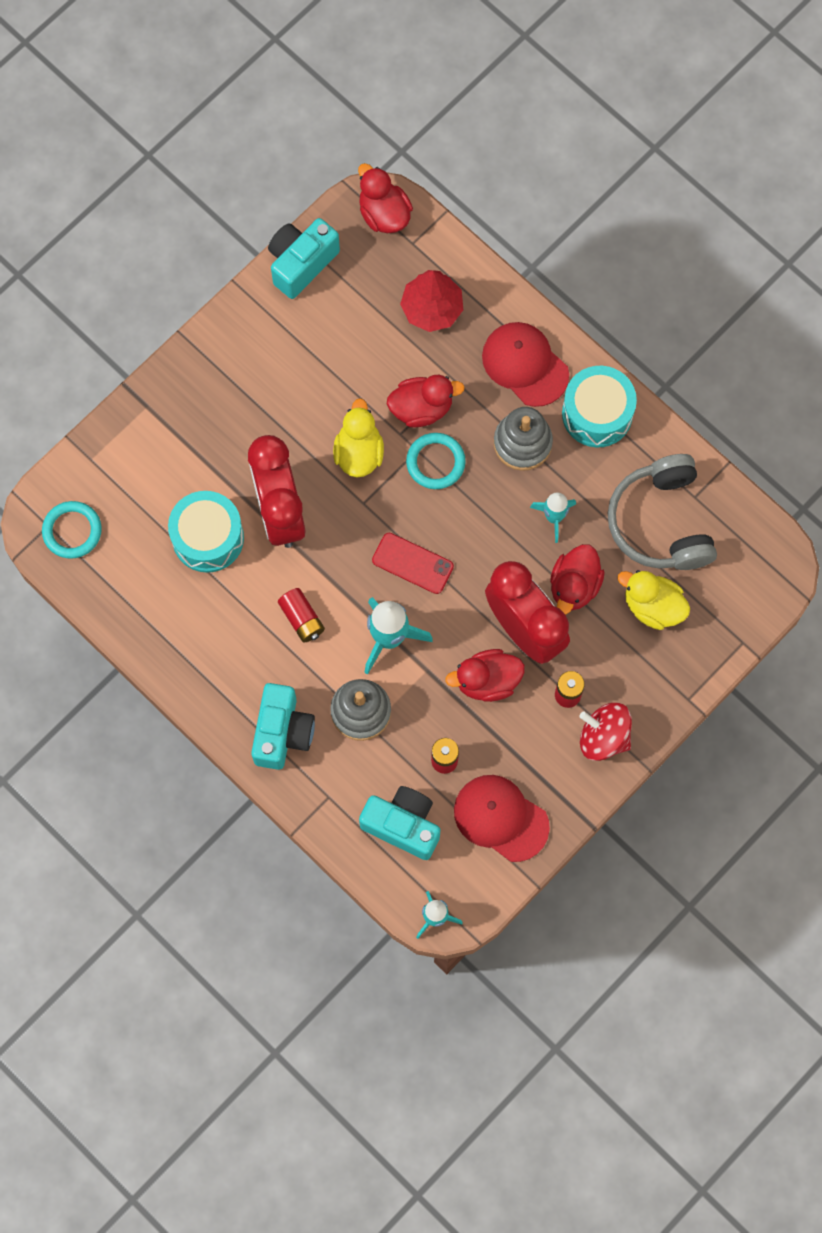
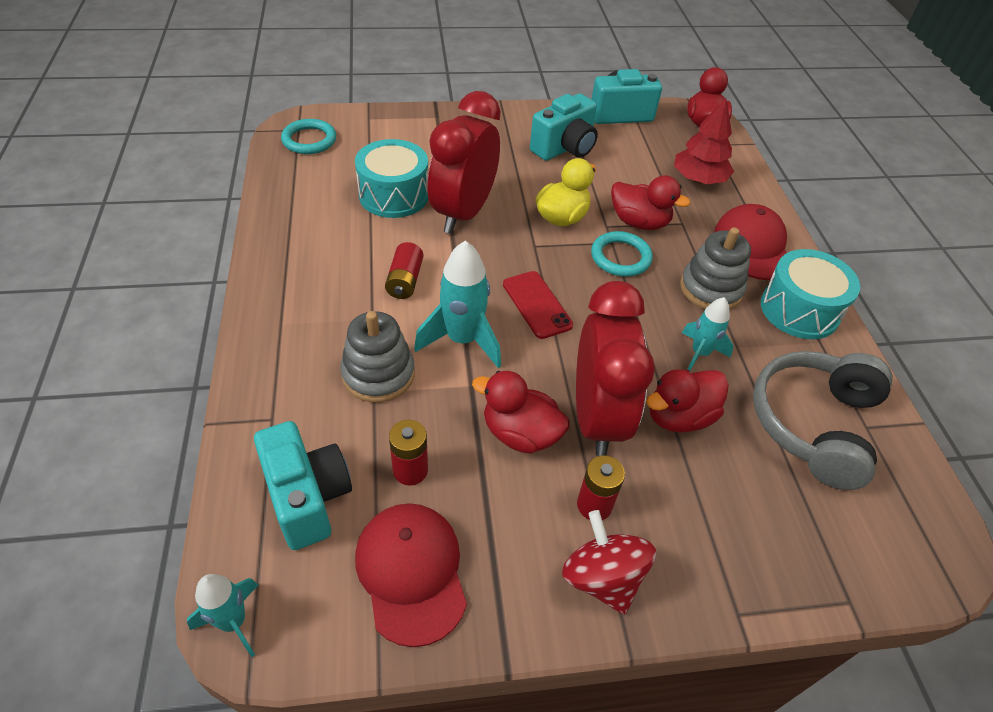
camera: 35 degrees right, 25 degrees down
turquoise camera [251,683,315,770] -> turquoise camera moved to [530,93,598,161]
yellow duck [617,570,690,630] -> none

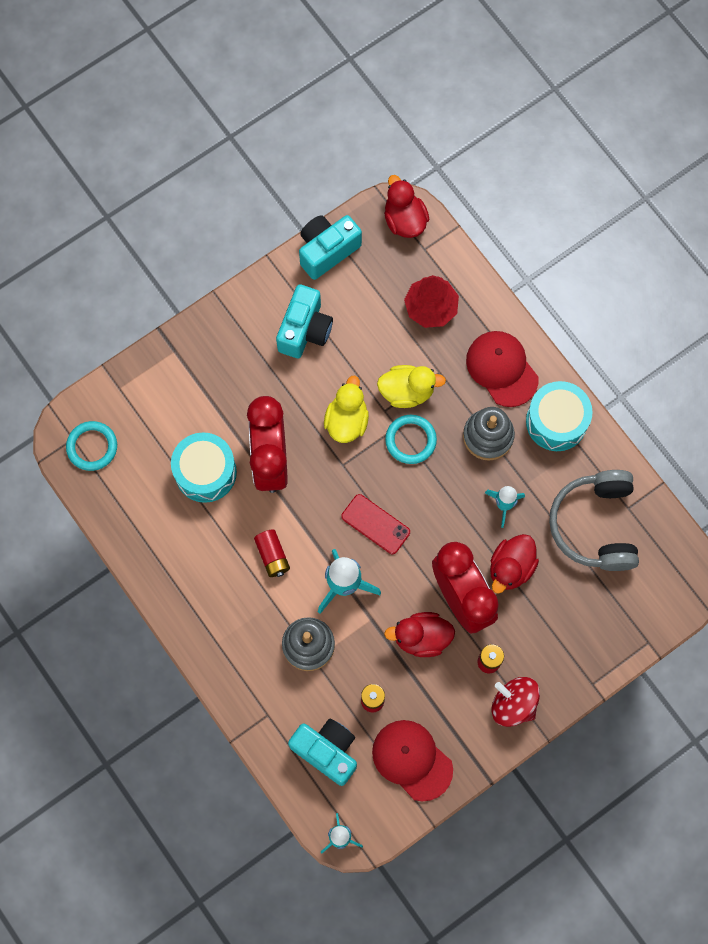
camera: 25 degrees left, 25 degrees up
red duck [611,175,690,230] -> yellow duck [377,365,446,408]

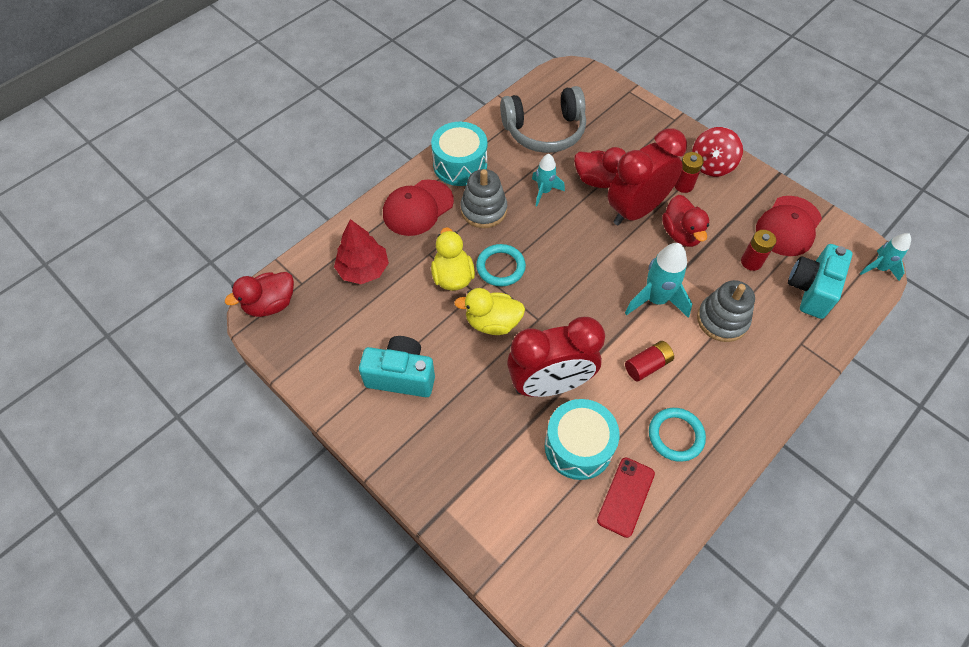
camera: 100 degrees left, 15 degrees down
turquoise ring [66,421,117,471] -> turquoise ring moved to [649,408,706,462]
turquoise camera [299,215,362,280] -> none
red phone [341,494,410,554] -> red phone moved to [597,457,655,538]

